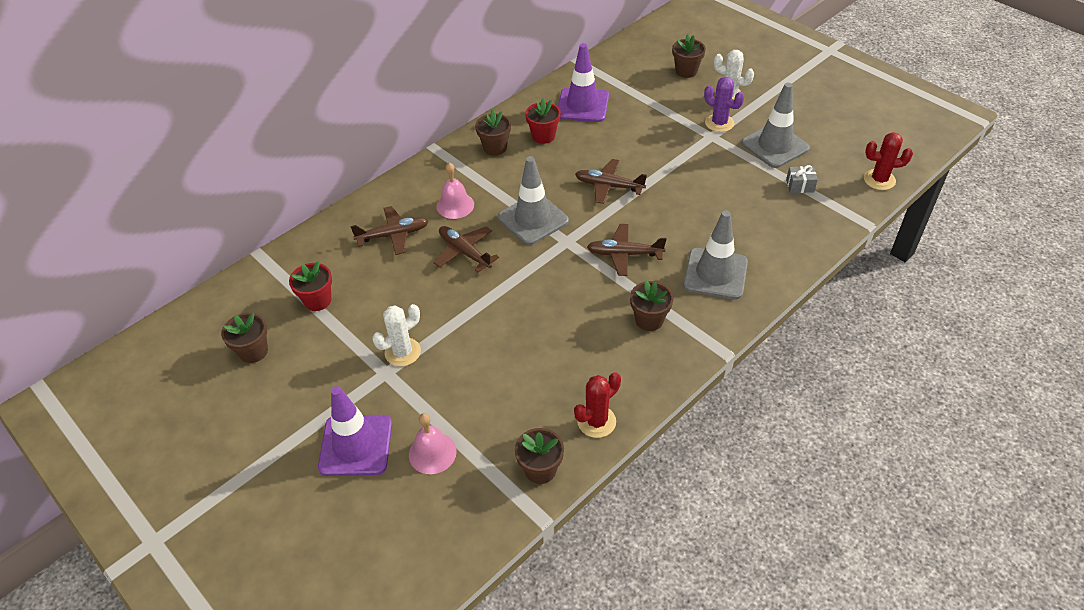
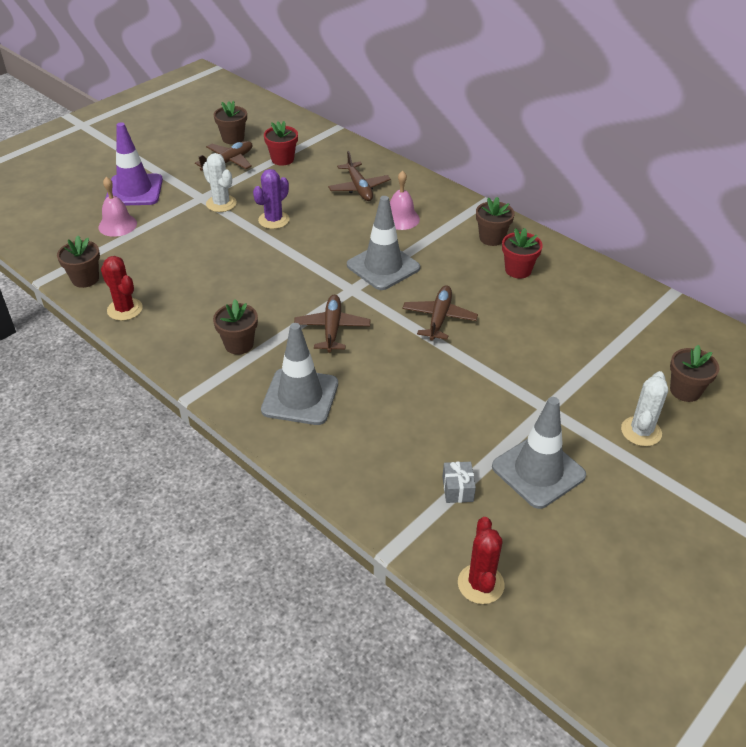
camera: 85 degrees right, 5 degrees down
brown plane [433,226,499,272] -> brown plane moved to [195,141,252,171]
purple traffic cone [558,43,609,122] -> none
purple cactus [704,77,744,132] -> purple cactus moved to [253,169,289,229]

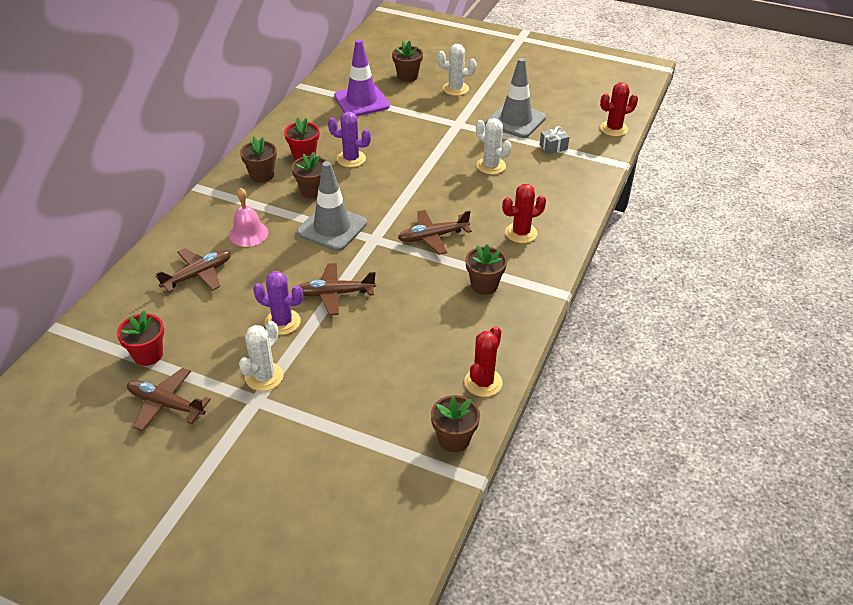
camera: 110 degrees left, 0 degrees up
pink bell [98,177,137,237] -> none
purple traffic cone [105,122,163,205] -> purple traffic cone moved to [334,39,390,116]
brown flower pot [214,101,247,144] -> brown flower pot moved to [292,152,326,198]
grey traffic cone [261,323,338,425] -> red cactus [502,184,546,243]
brown plane [403,286,478,341] -> brown plane moved to [298,263,376,315]
none -> purple cactus [328,112,371,168]
none -> white cactus [476,118,511,175]

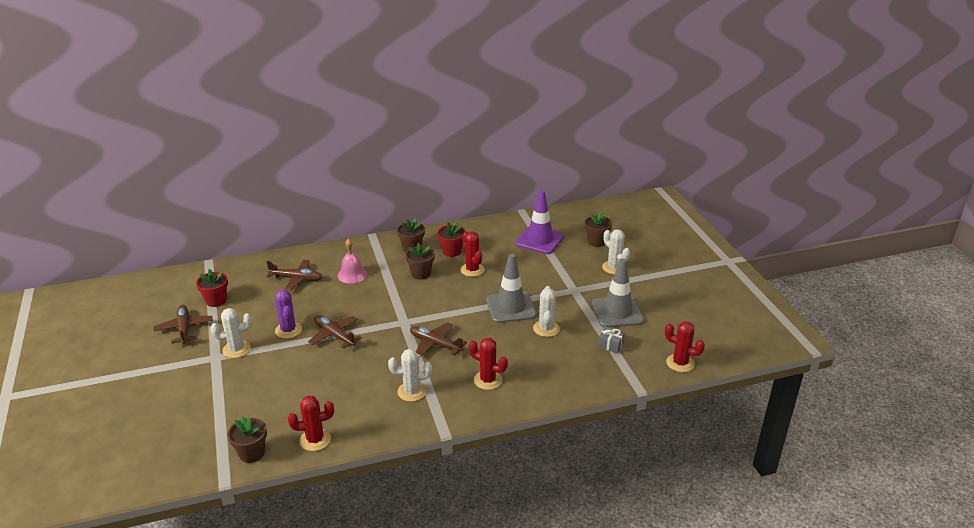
camera: 50 degrees right, 10 degrees down
grey traffic cone [297,161,367,251] -> grey traffic cone moved to [486,254,536,323]
purple cactus [328,112,371,168] -> red cactus [460,231,485,277]
brown flower pot [465,244,507,295] -> white cactus [388,349,432,402]

